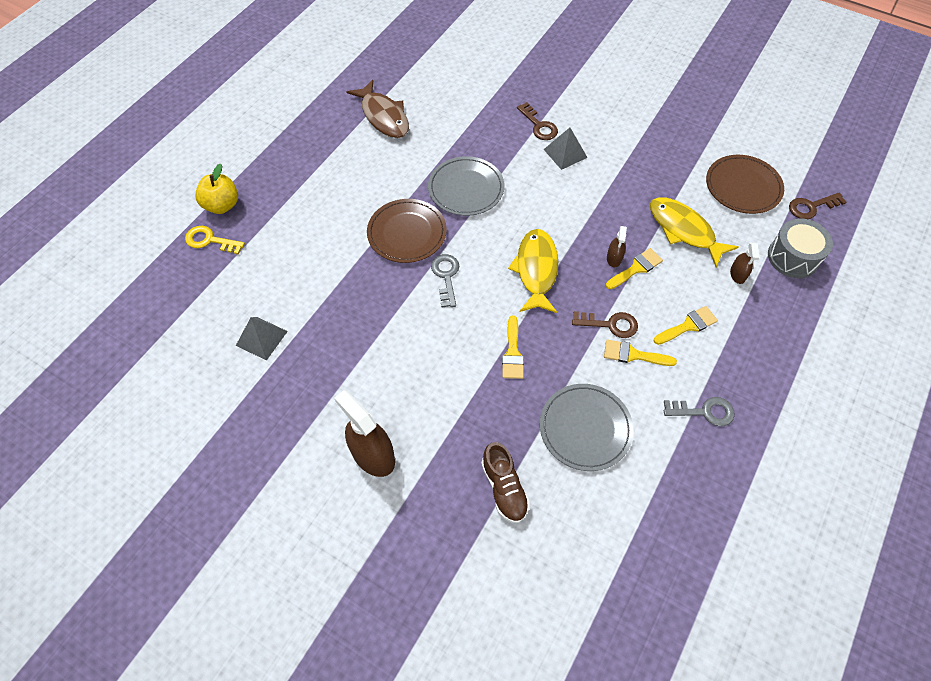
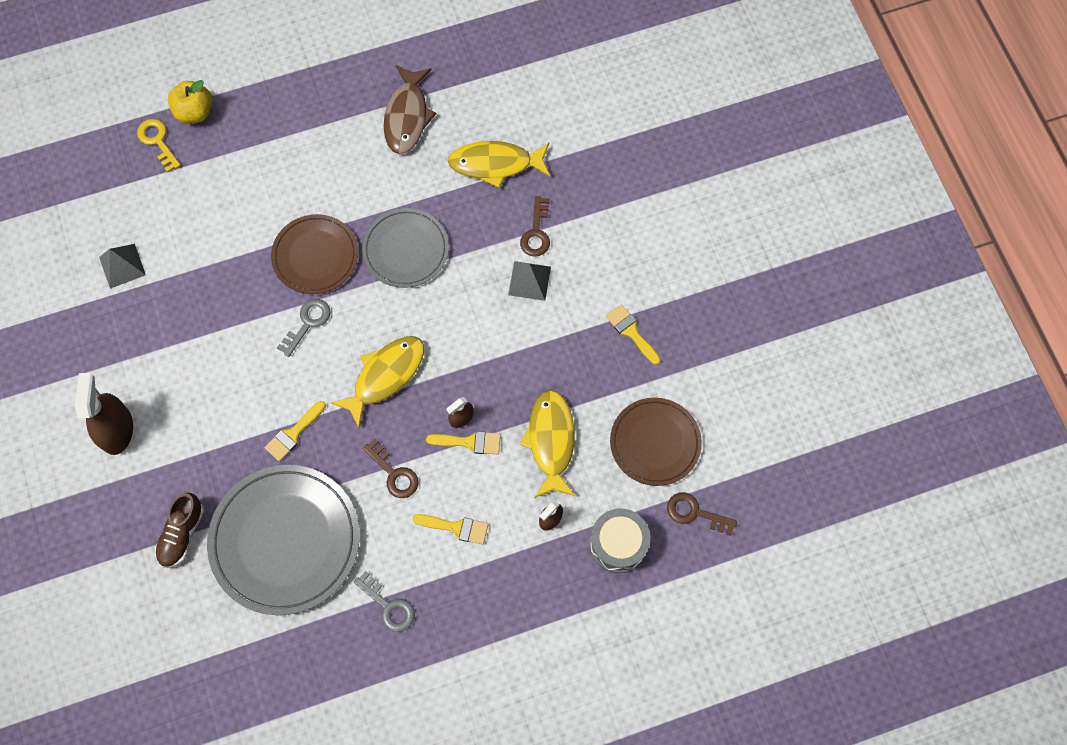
camera: 40 degrees right, 10 degrees up
grey plate [540,384,634,471] -> grey plate [207,465,360,615], size x1.61
yellow brush [604,339,677,366] -> yellow brush moved to [606,304,660,365]
none -> yellow fish [448,141,550,188]

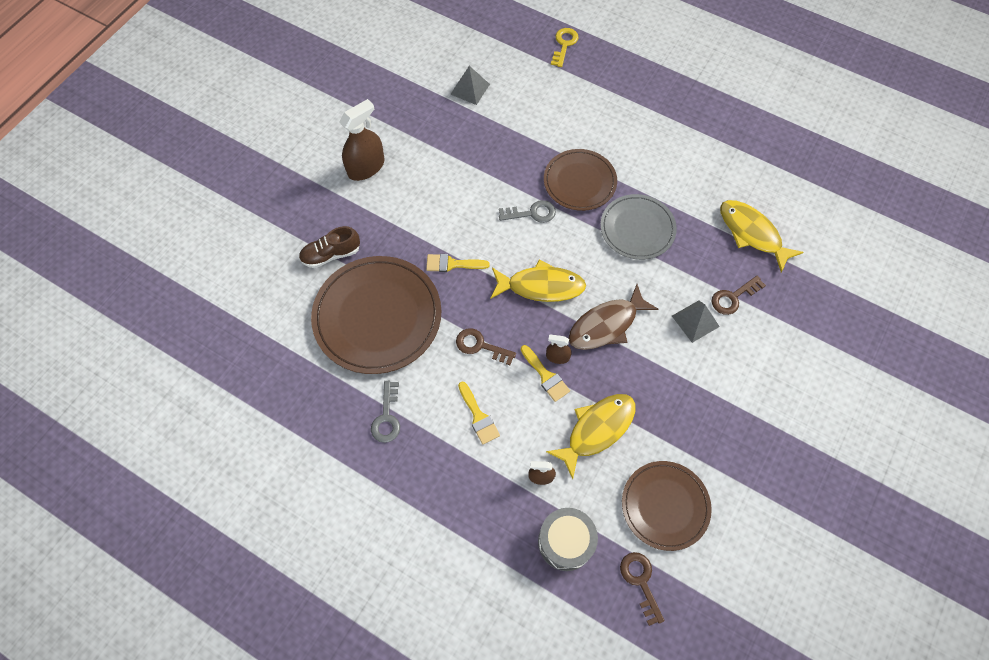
camera: 50 degrees right, 5 degrees down
yellow apple [168,80,212,123] -> none
grey plate [207,465,360,615] -> brown plate [311,256,441,374]
brown key [363,438,419,498] -> brown key turned 105 degrees clockwise [456,328,516,365]
brown fish [384,65,436,154] -> brown fish moved to [568,284,659,350]
yellow brush [606,304,660,365] -> none

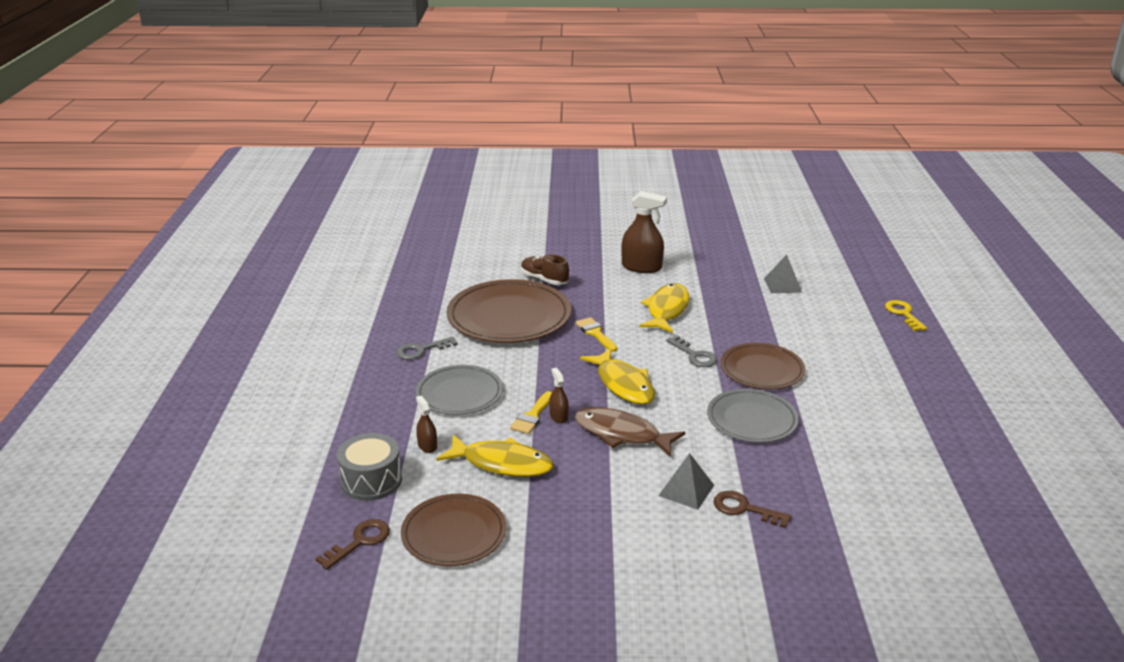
camera: 60 degrees right, 35 degrees down
brown key [456,328,516,365] -> none
yellow brush [458,382,500,444] -> grey plate [416,365,503,415]
yellow key [551,28,579,67] -> yellow key turned 90 degrees counterclockwise [885,300,927,331]
yellow fish [720,200,804,272] -> yellow fish moved to [639,283,690,333]

